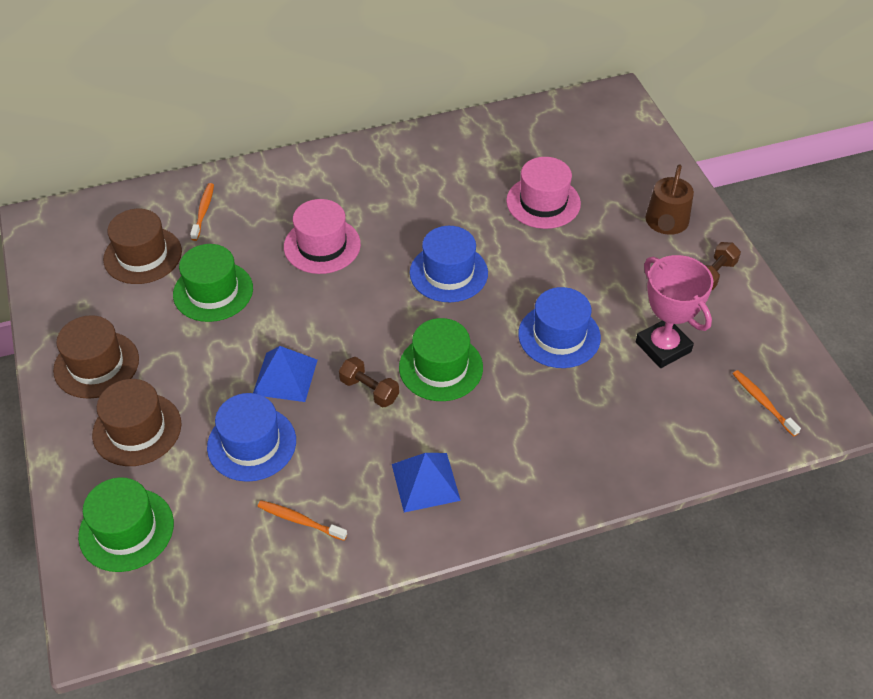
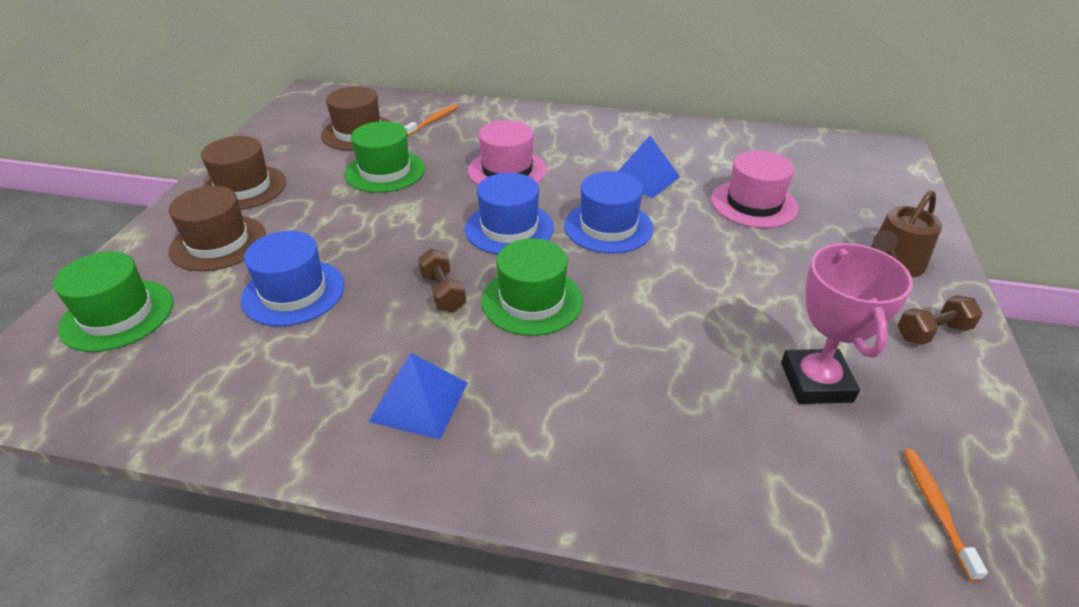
camera: 30 degrees right, 10 degrees down
blue pyramid [253,346,317,402] -> blue pyramid moved to [617,136,680,198]
orange toothbrush [258,500,347,541] -> none
blue hat [518,287,601,368] -> blue hat moved to [465,173,554,254]

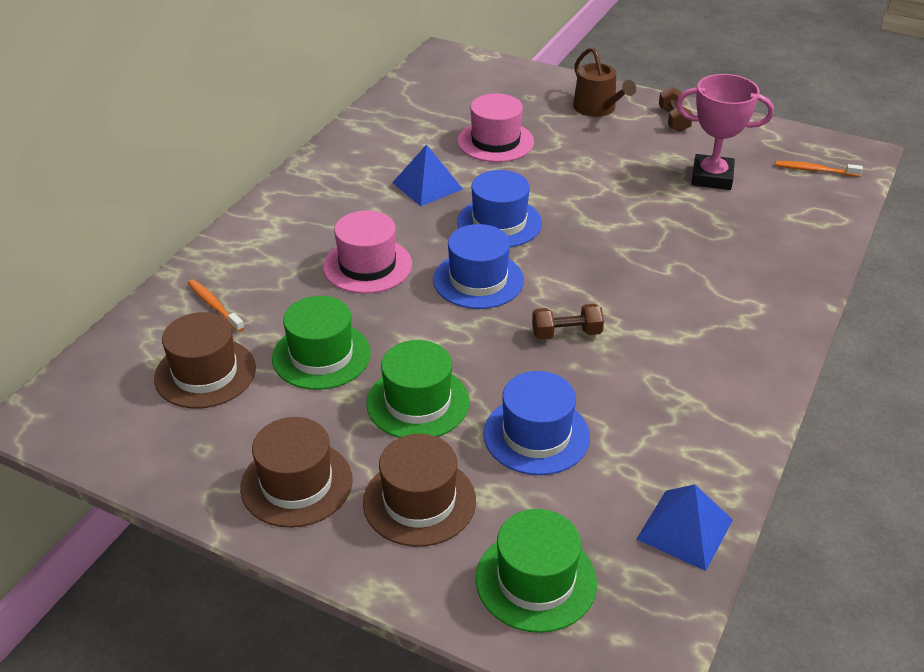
camera: 75 degrees left, 0 degrees up
blue pyramid [368,353,468,440] -> blue pyramid moved to [637,484,733,571]
green hat [482,238,583,336] -> green hat moved to [366,340,470,438]

